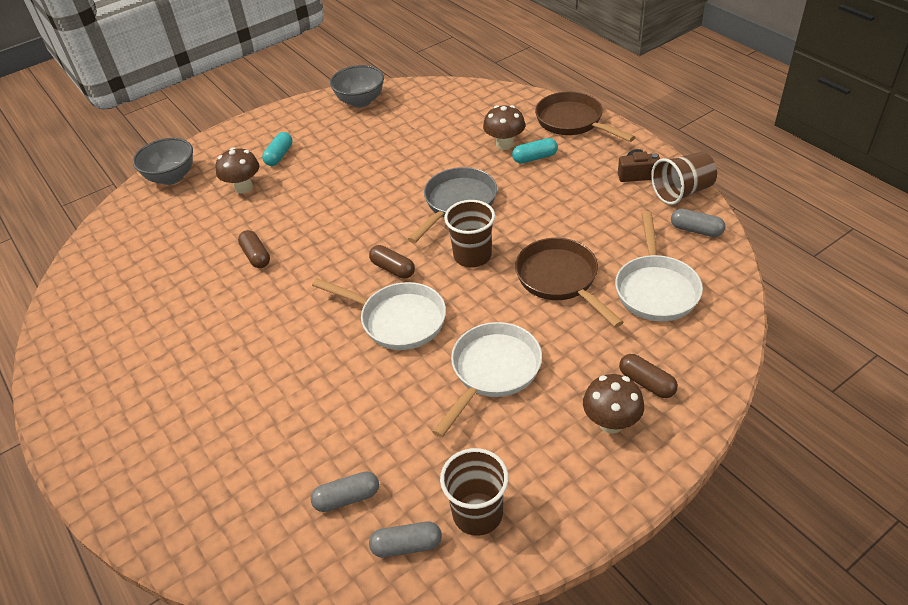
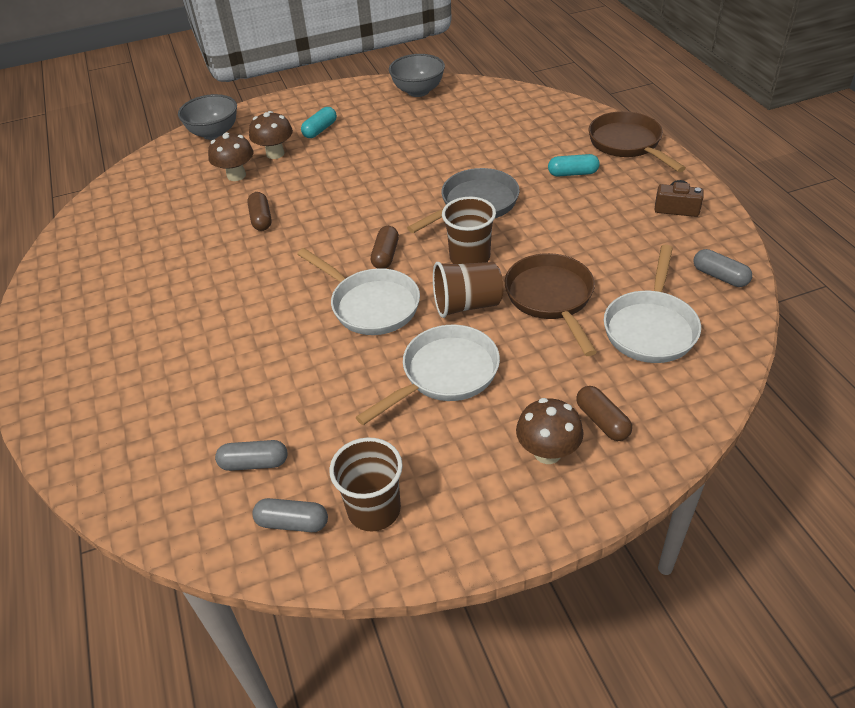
camera: 15 degrees right, 0 degrees up
brown capsule [369,245,415,279] -> brown capsule turned 45 degrees clockwise [371,226,399,269]
brown mushroom [483,105,525,150] -> brown mushroom moved to [208,132,253,181]
brown cup [651,152,717,205] -> brown cup moved to [433,262,503,318]

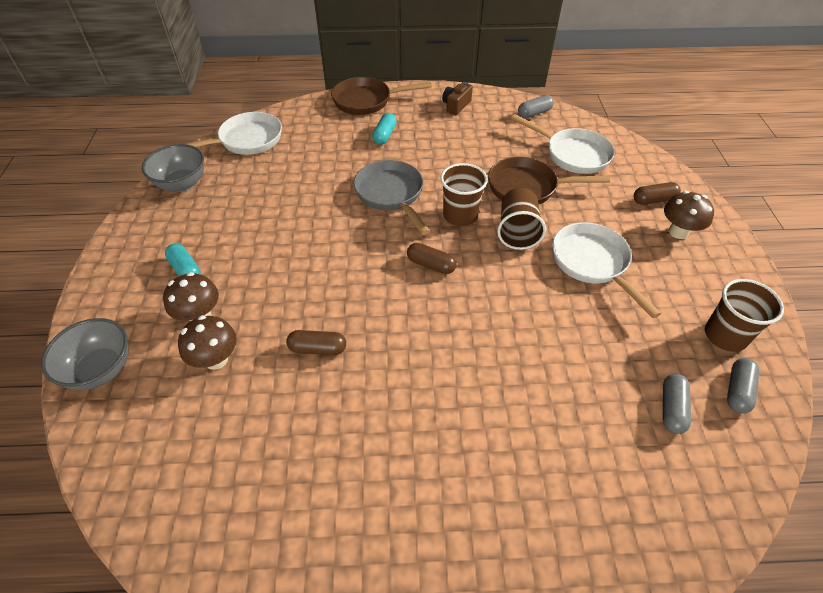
camera: 75 degrees left, 5 degrees up
white pan [297,248,420,335] -> white pan moved to [187,112,282,155]

